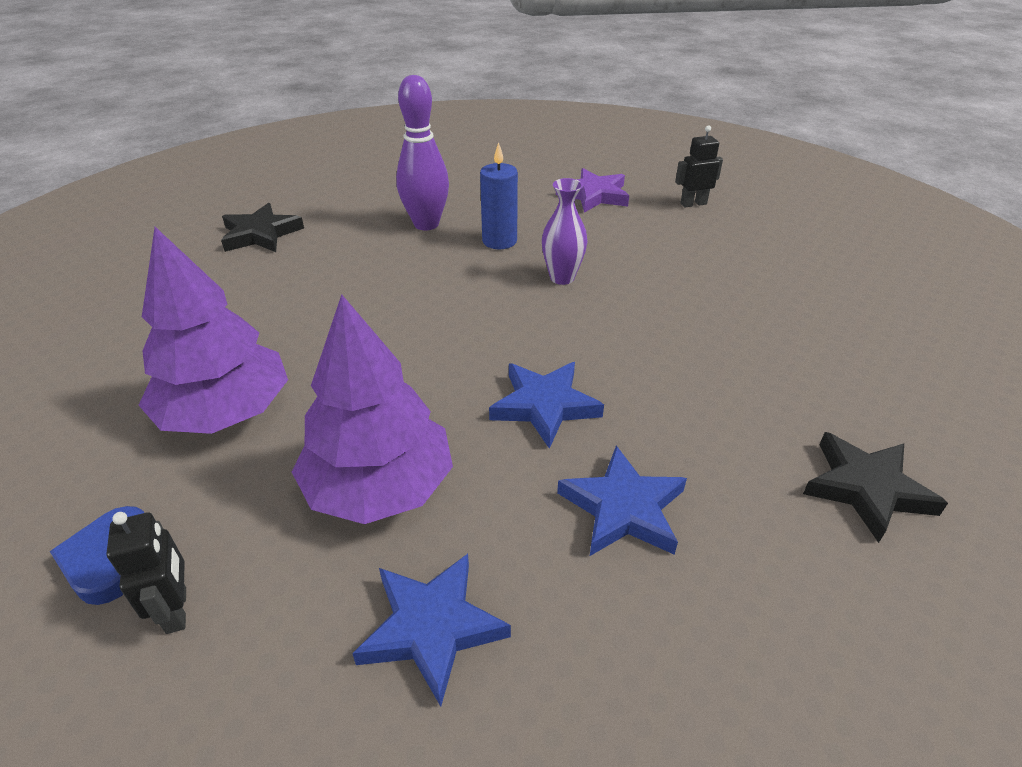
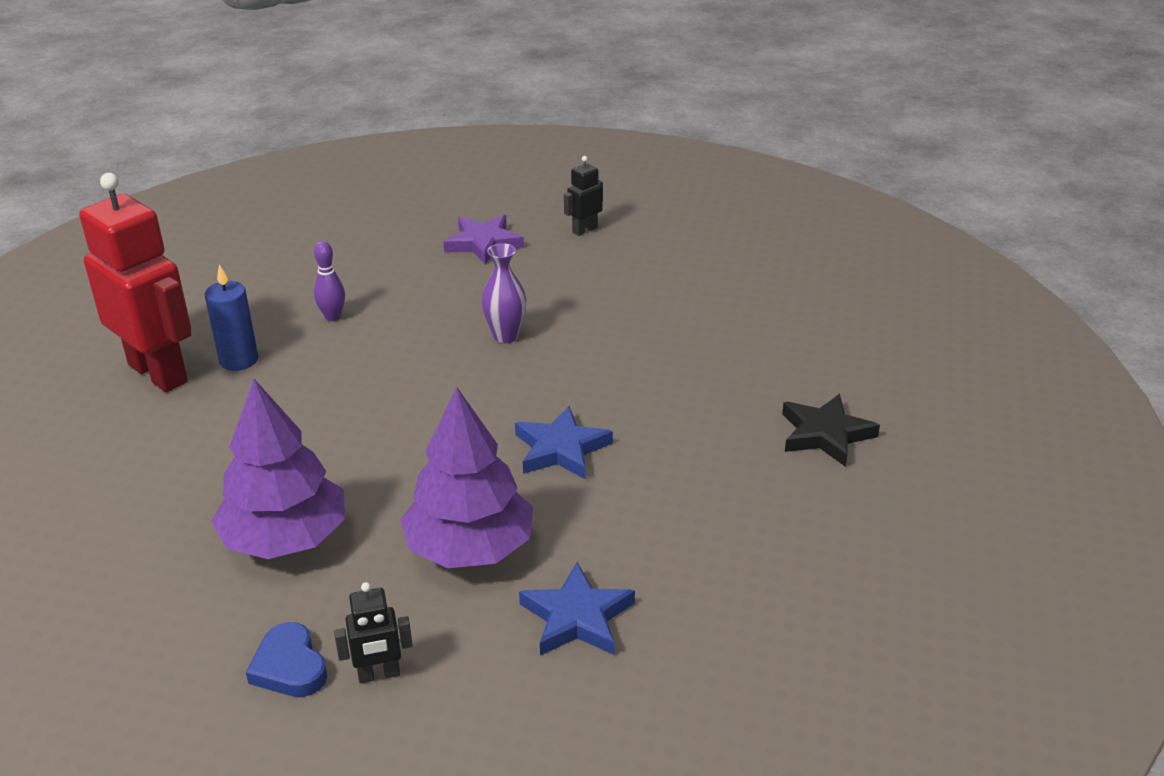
camera: 25 degrees left, 5 degrees down
black robot [106,512,186,634] -> black robot turned 120 degrees clockwise [334,582,413,683]
black star [221,203,304,252] -> red robot [79,173,191,392]
purple bowling pin [396,75,449,231] -> purple bowling pin [314,241,345,321], size x0.55
blue candle [480,142,518,249] -> blue candle moved to [205,264,258,371]
blue star [557,445,687,556] -> none

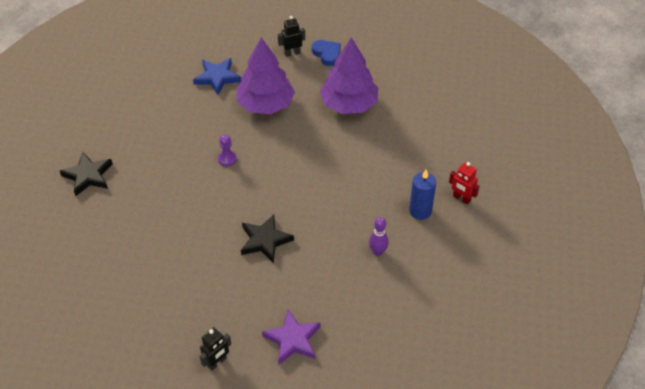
camera: 175 degrees right, 15 degrees up
red robot [79,173,191,392] -> red robot [449,162,479,205], size x0.43
purple vase [482,243,527,343] -> black star [241,214,294,263]
blue star [515,406,613,479] -> purple pawn [218,134,237,166]

